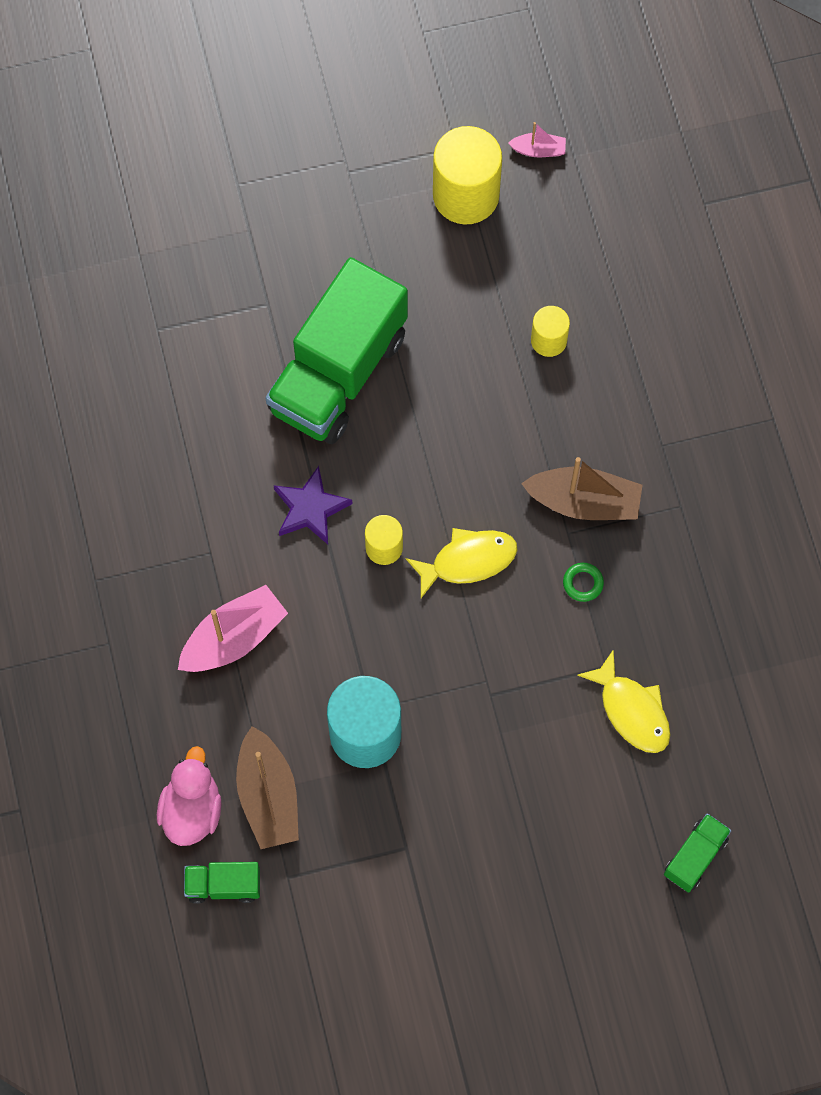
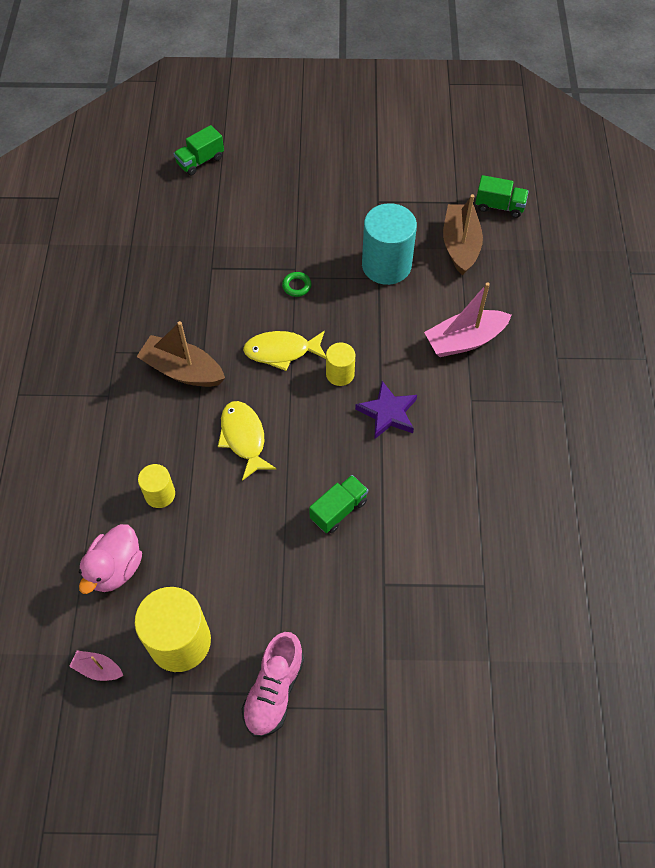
camera: 165 degrees left, 10 degrees down
pink duck [157,746,222,846] -> pink duck moved to [79,524,142,594]
green truck [266,257,408,444] -> green truck [309,475,368,533], size x0.43
green ring [563,563,604,602] -> green ring moved to [282,272,312,297]
yellow fish [577,649,671,753] -> yellow fish moved to [218,401,277,481]
none -> pink shoe [241,632,304,737]

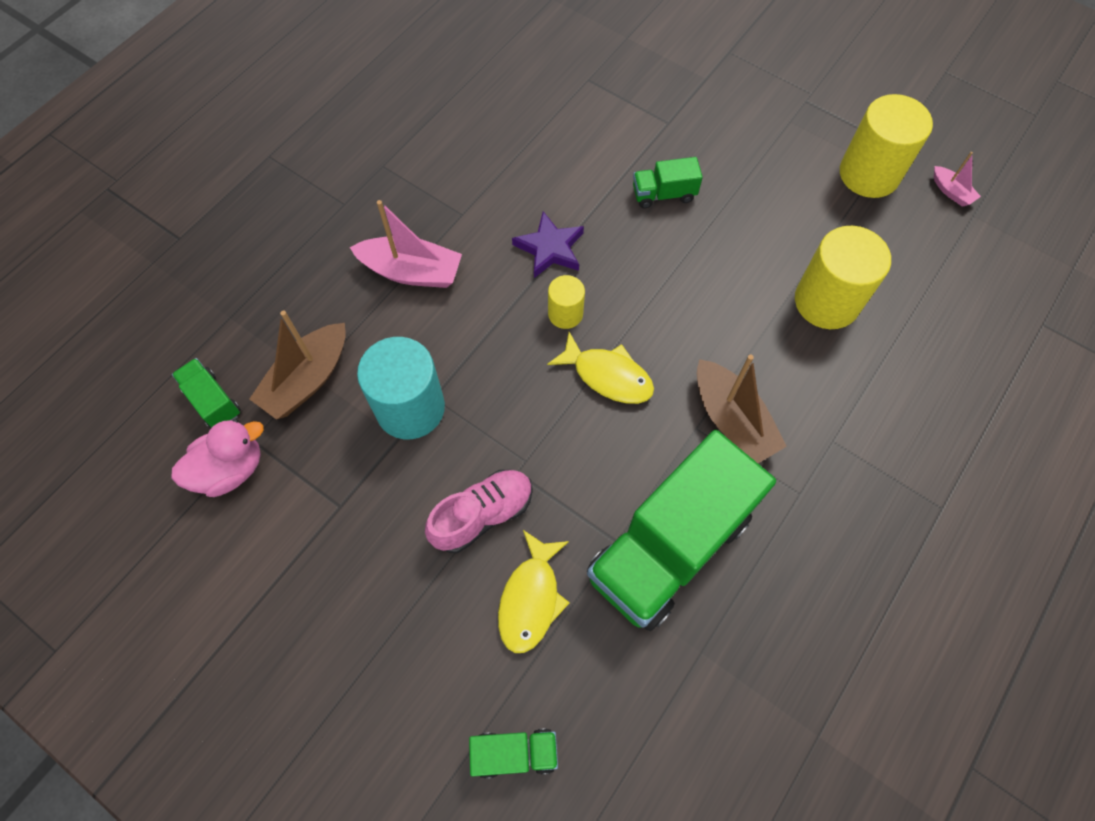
camera: 145 degrees left, 5 degrees up
pink duck [79,524,142,594] -> pink duck moved to [171,419,264,497]
yellow cylinder [138,464,175,508] -> yellow cylinder [795,226,891,329], size x1.87
yellow fish [218,401,277,481] -> yellow fish moved to [498,530,570,653]
pink shoe [241,632,304,737] -> pink shoe moved to [425,470,533,553]
green ring [282,272,312,297] -> none
none -> green truck [587,430,776,631]

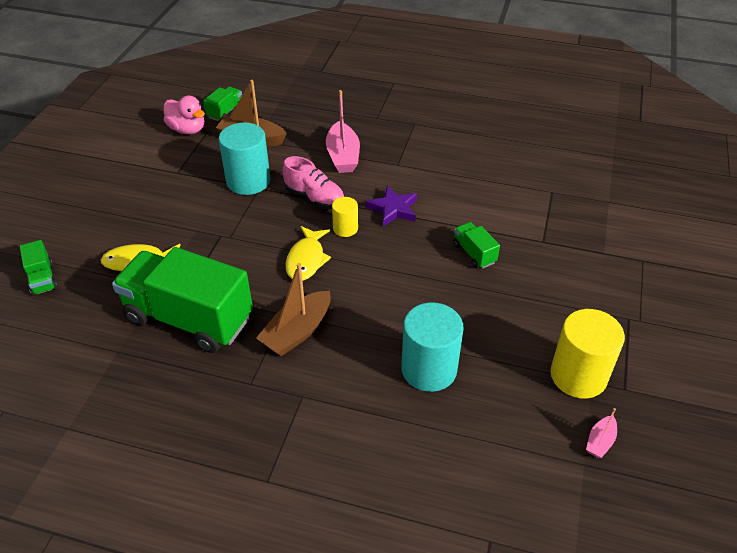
camera: 70 degrees right, 20 degrees down
pink shoe [425,470,533,553] -> pink shoe moved to [283,156,344,209]
yellow cylinder [795,226,891,329] -> turquoise cylinder [401,303,464,392]

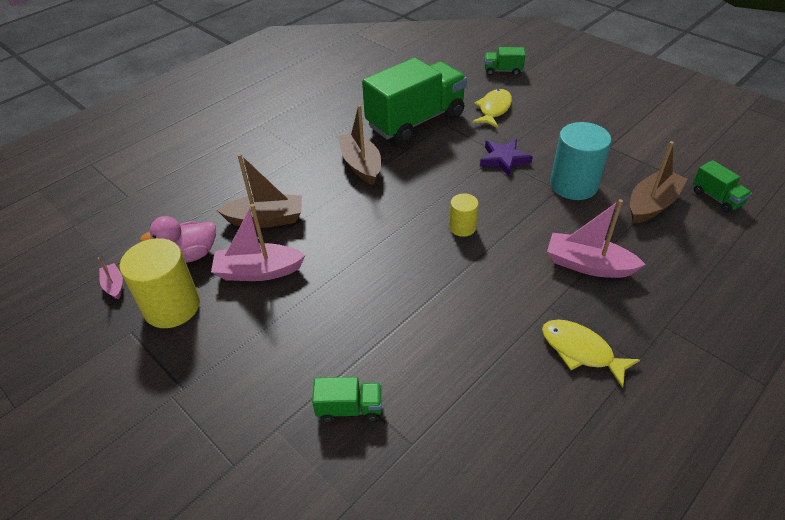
camera: 120 degrees right, 0 degrees up
pink duck [164,96,205,134] -> pink duck moved to [140,216,216,263]
pink shoe [283,156,344,209] -> none
yellow fish [286,226,331,281] -> yellow fish moved to [542,319,640,388]
purple star [366,186,417,227] -> purple star moved to [480,139,533,176]
turquoise cylinder [401,303,464,392] -> brown boat [217,154,302,228]
green truck [453,222,500,269] -> green truck moved to [312,377,382,423]
none -> pink boat [211,204,306,281]

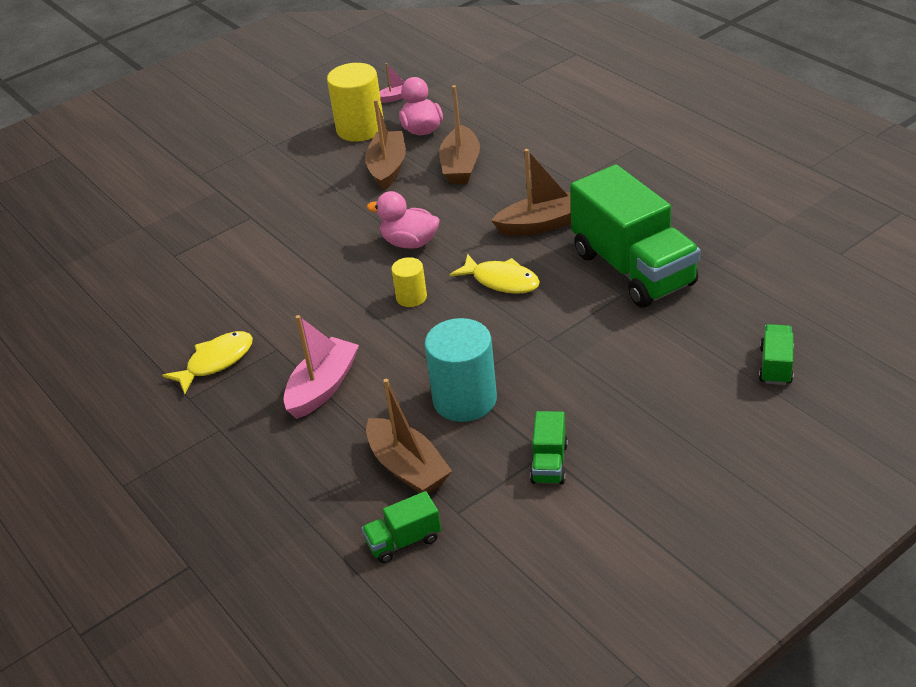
camera: 100 degrees right, 5 degrees down
pink boat [211,204,306,281] -> brown boat [365,99,406,191]
green truck [312,377,382,423] -> green truck moved to [530,411,568,484]
yellow fish [472,89,512,128] -> yellow fish moved to [449,254,540,294]
purple star [480,139,533,176] -> none
none -> pink duck [367,191,440,249]

